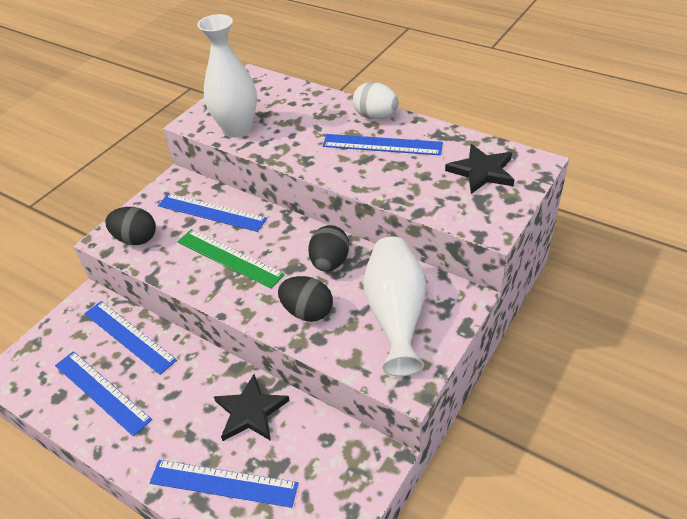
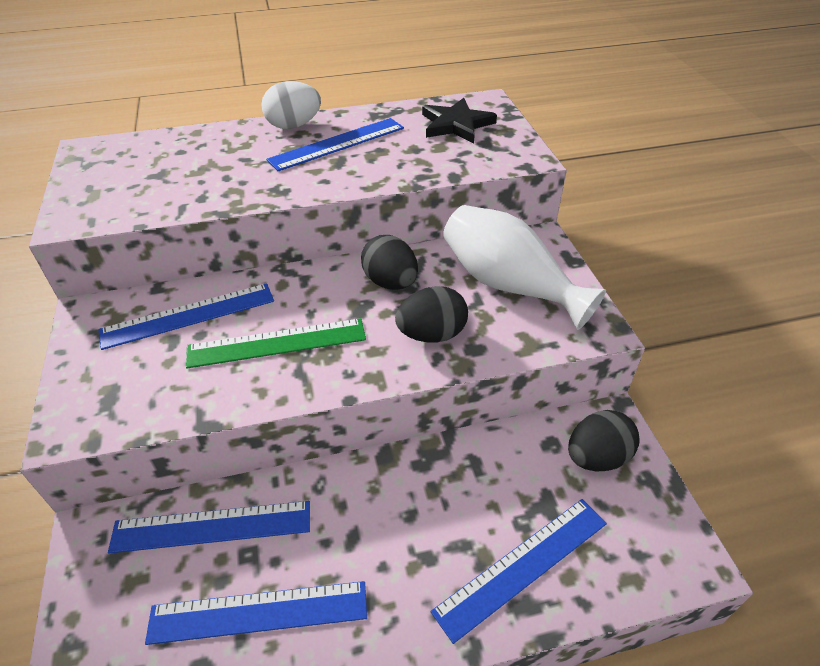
camera: 50 degrees left, 0 degrees up
black egg [105,207,156,245] -> black egg moved to [568,410,640,472]
white vase [197,14,257,137] -> none
black star [214,374,290,441] -> none

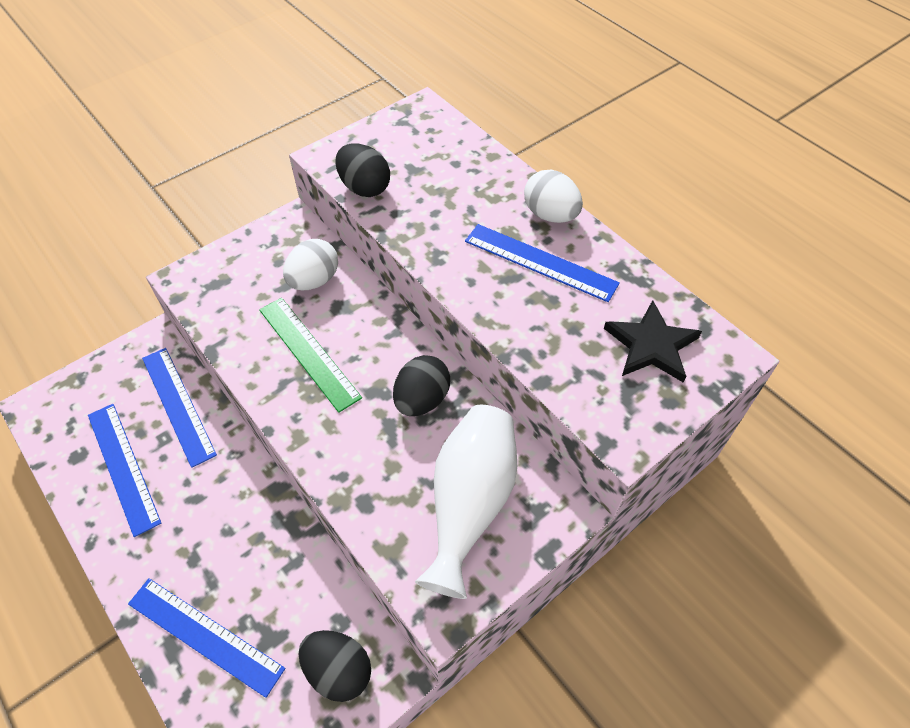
camera: 65 degrees right, 10 degrees up
blue ruler [98,283,274,350] -> white egg [283,239,338,290]
black egg [395,286,468,343] -> black egg moved to [335,143,390,197]

